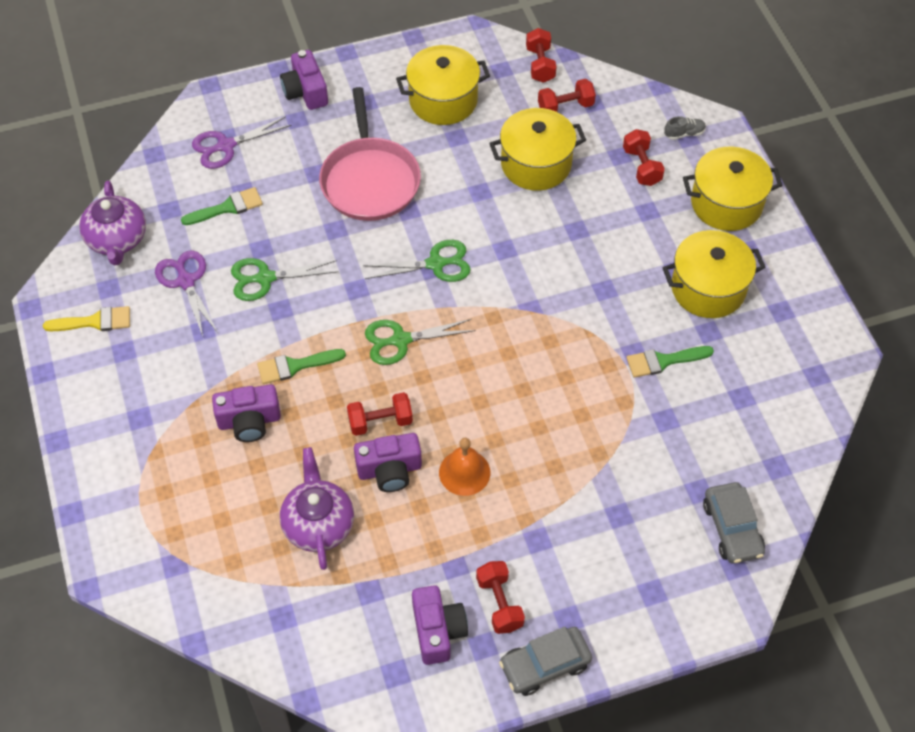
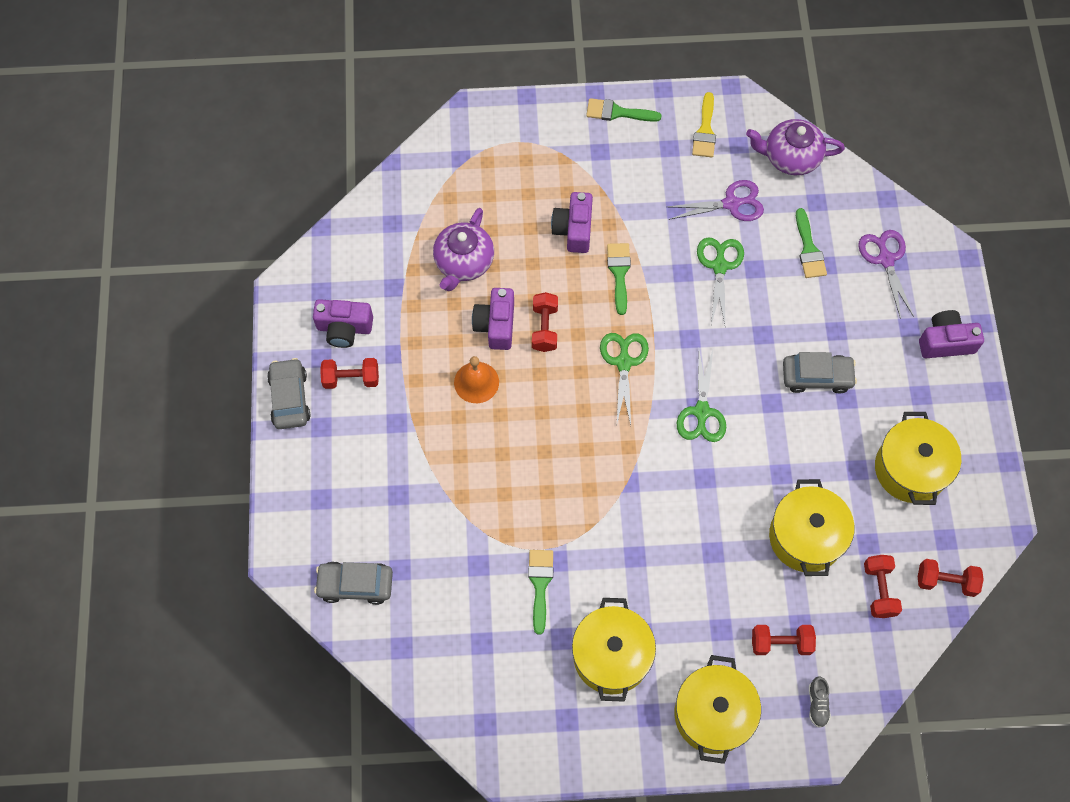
camera: 105 degrees right, 10 degrees up
purple teapot [280,447,354,570] -> purple teapot turned 105 degrees clockwise [433,208,494,291]
pink pan [319,87,421,221] -> grey car [783,352,857,393]
none -> green brush [586,98,662,122]

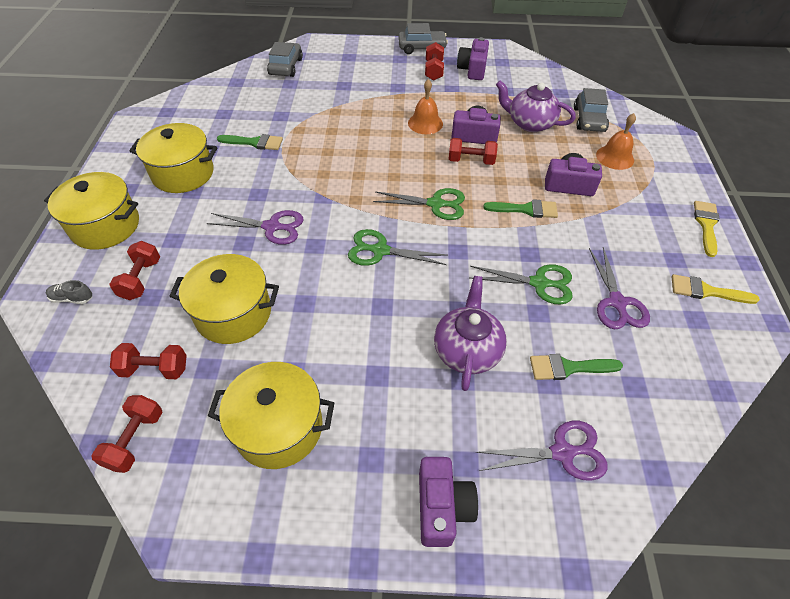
camera: 95 degrees right, 15 degrees down
green brush [586,98,662,122] -> yellow brush [694,201,720,257]
purple teapot [746,119,845,175] -> purple teapot moved to [434,276,507,391]
grey car [783,352,857,393] -> grey car moved to [574,88,609,132]
none -> purple scissors [207,210,304,245]
none -> orange bell [596,113,636,170]

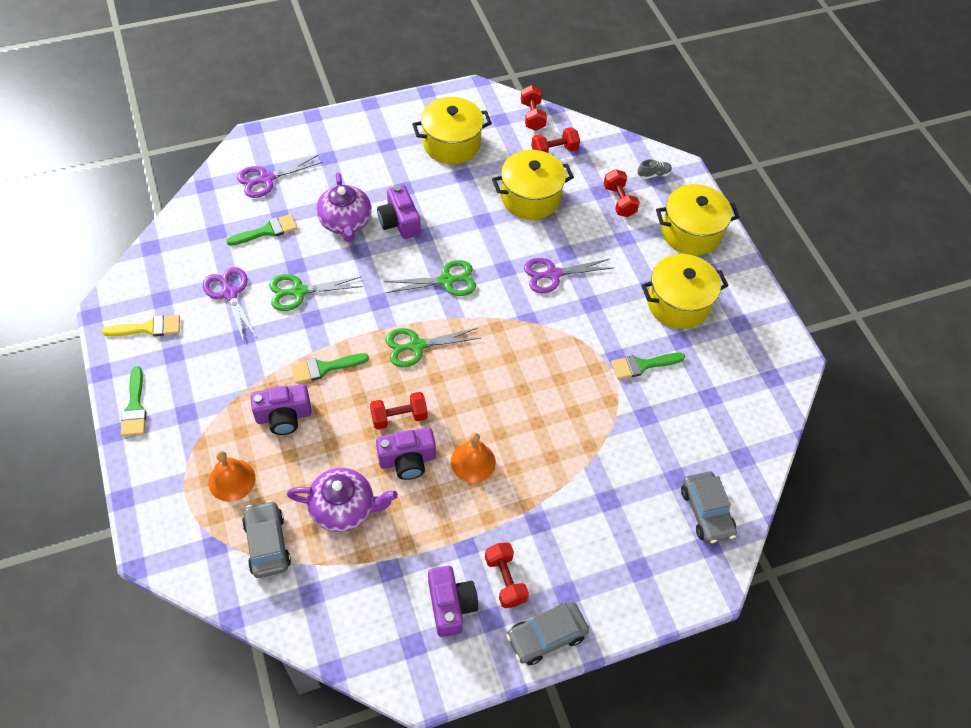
camera: 155 degrees right, 5 degrees up
purple camera [419,457,478,547] -> purple camera moved to [377,185,421,239]
yellow brush [694,201,720,257] -> green brush [121,366,146,436]

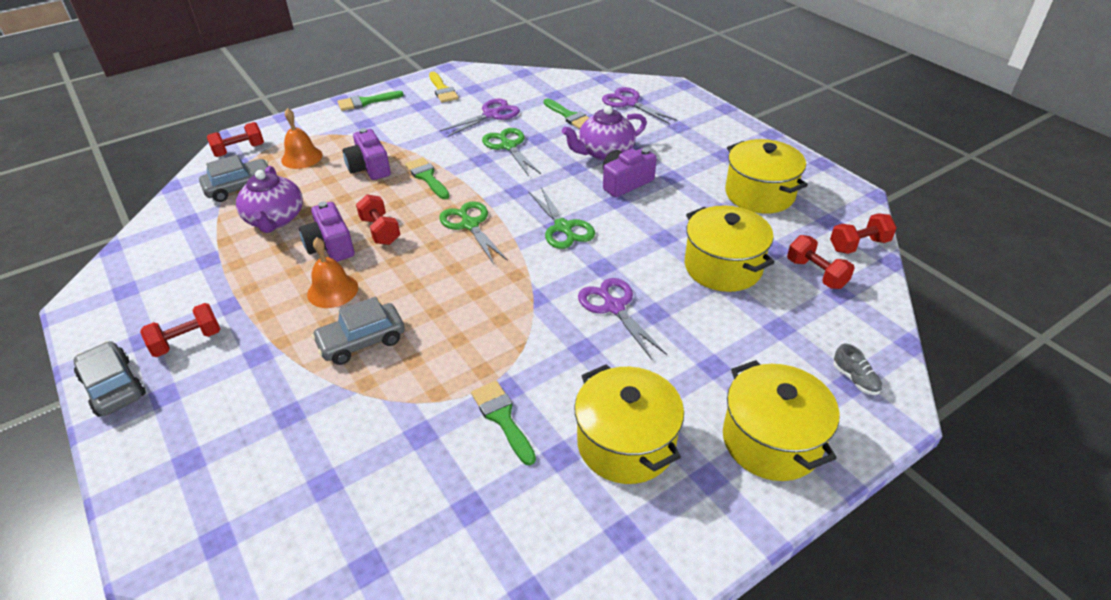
camera: 80 degrees right, 15 degrees down
purple camera [428,566,478,637] -> none
red dumbbell [603,169,640,217] -> red dumbbell moved to [207,122,264,157]
grey car [681,471,737,544] -> grey car moved to [312,297,405,365]

